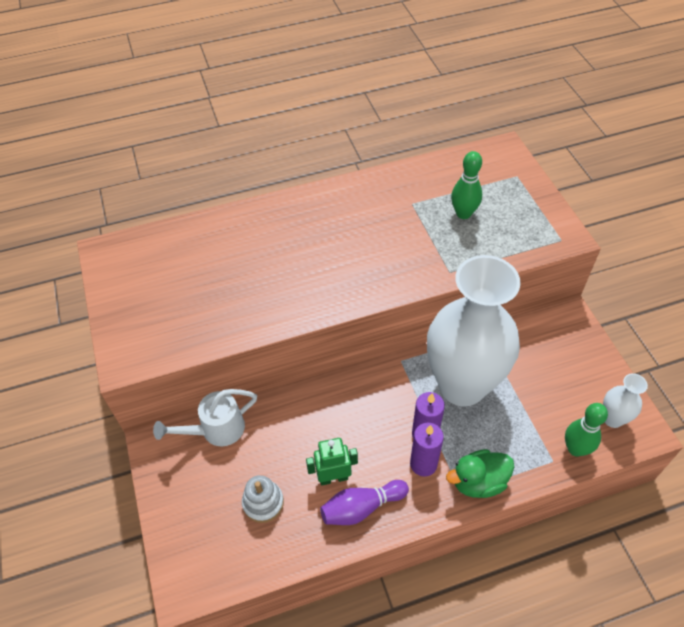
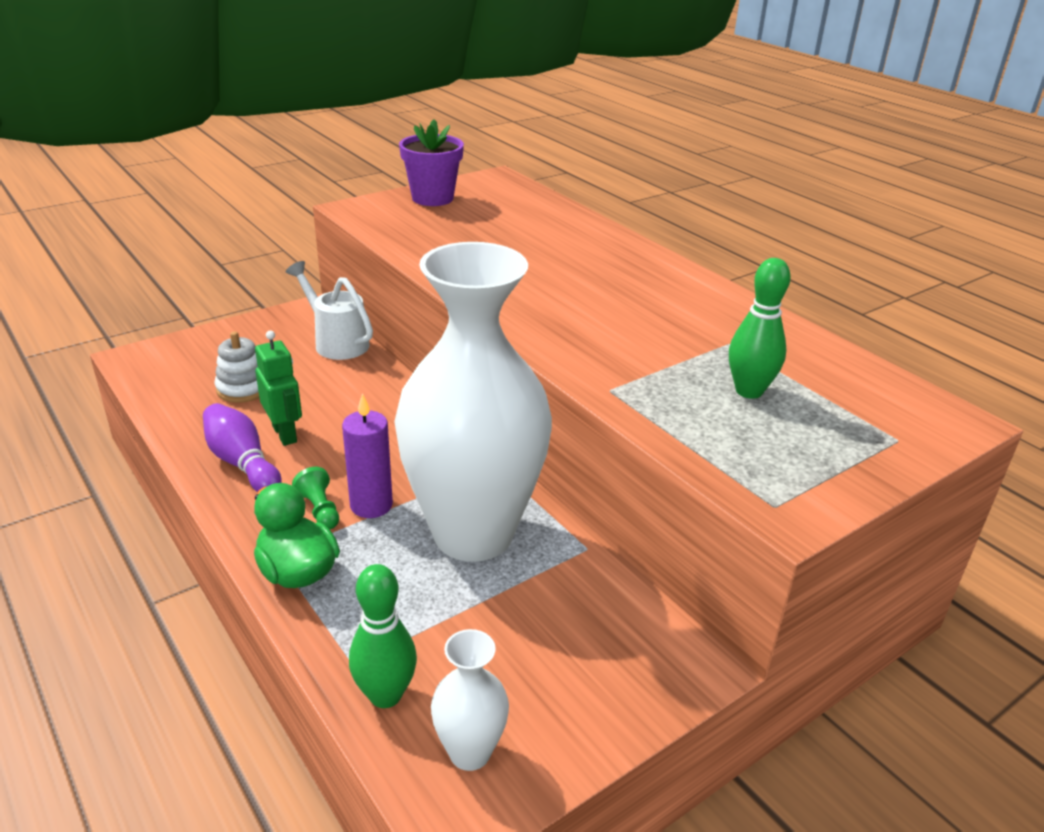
camera: 70 degrees right, 20 degrees down
purple candle [410,422,444,476] -> green pawn [292,467,339,529]
none -> purple flower pot [399,119,464,206]

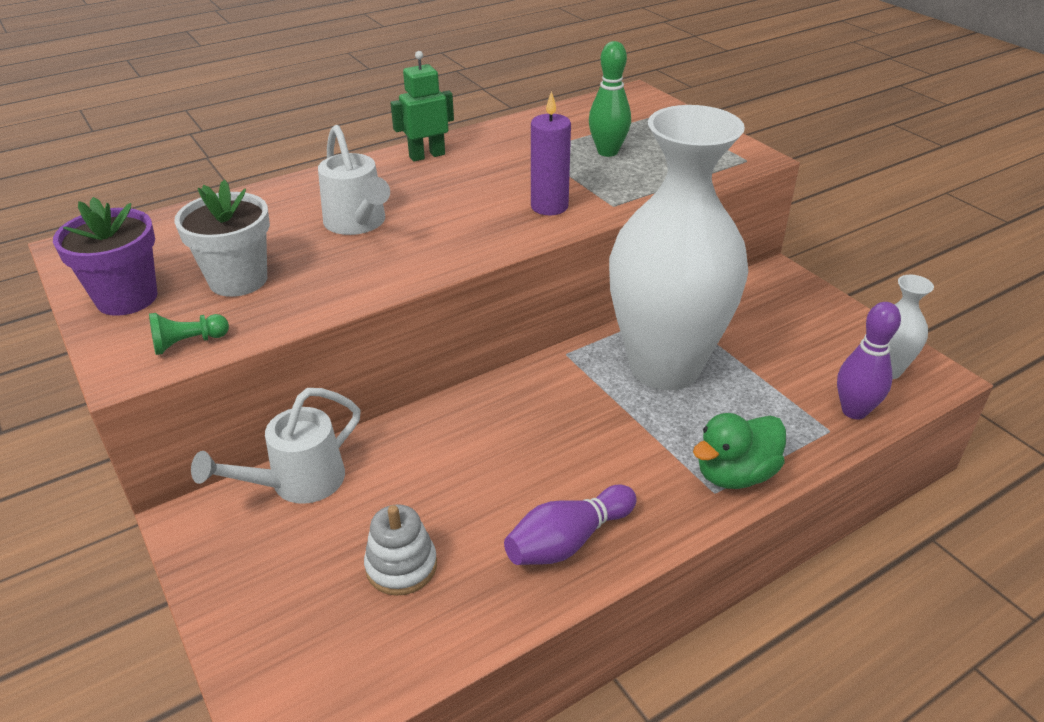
camera: 85 degrees left, 5 degrees up
green robot [255,331,302,446] -> green robot moved to [390,51,454,162]
green pawn [292,467,339,529] -> green pawn moved to [149,313,229,355]
purple candle [342,393,393,518] -> purple candle moved to [531,91,571,215]
green bowling pin [349,564,417,708] -> purple bowling pin [837,302,901,420]
none -> white flower pot [174,179,270,297]
none -> white watering can [318,125,390,235]

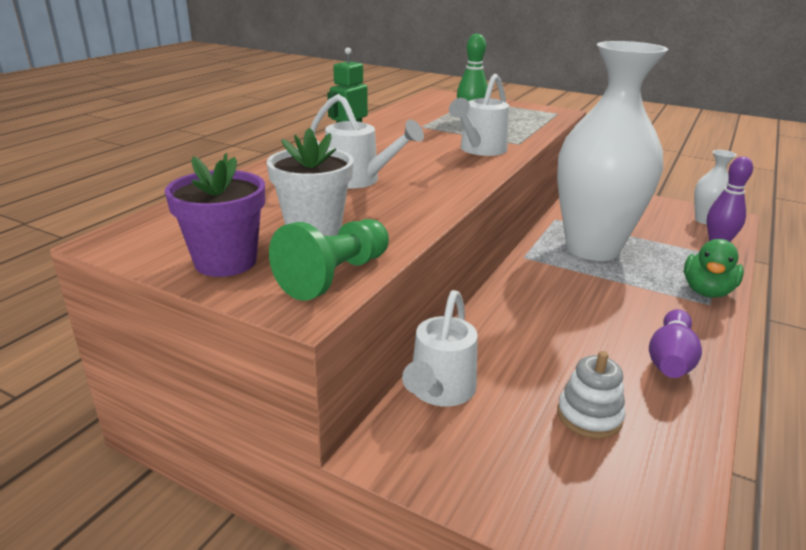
camera: 30 degrees left, 10 degrees down
green pawn [149,313,229,355] -> green pawn [269,219,389,301], size x1.78
purple candle [531,91,571,215] -> white watering can [449,74,509,156]

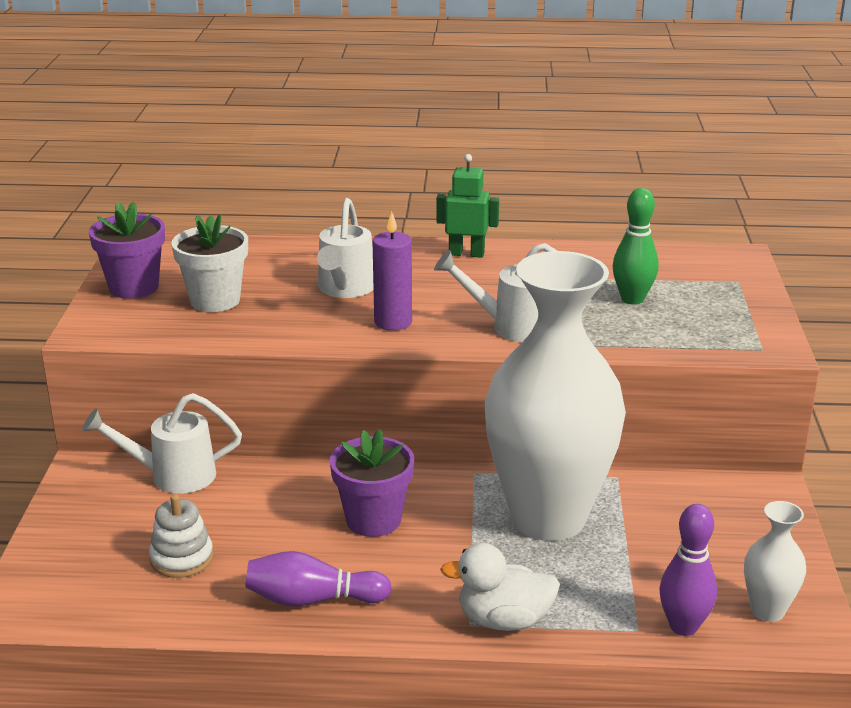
camera: 65 degrees right, 0 degrees up
green pawn [269,219,389,301] -> none
green duck [684,239,744,298] -> white duck [440,543,560,631]
none -> purple flower pot [330,429,414,537]
none -> purple candle [373,212,412,331]

